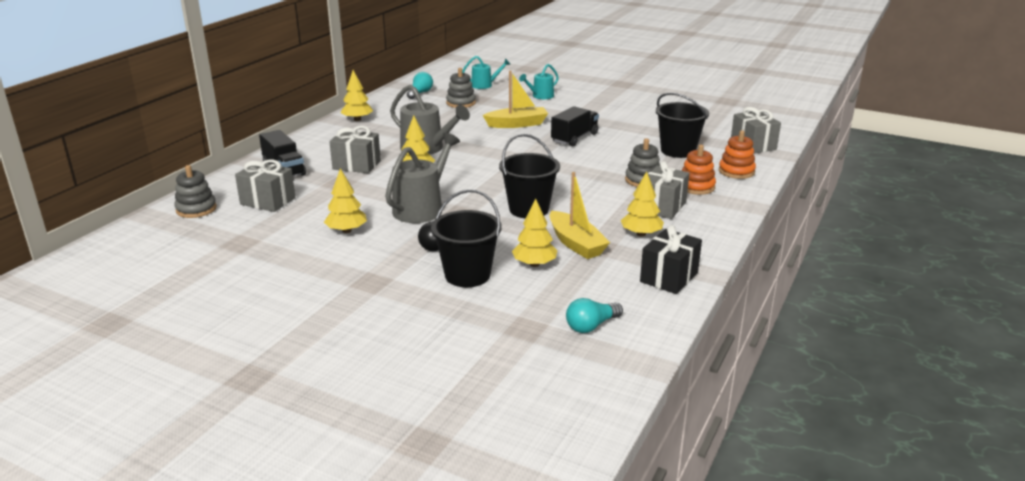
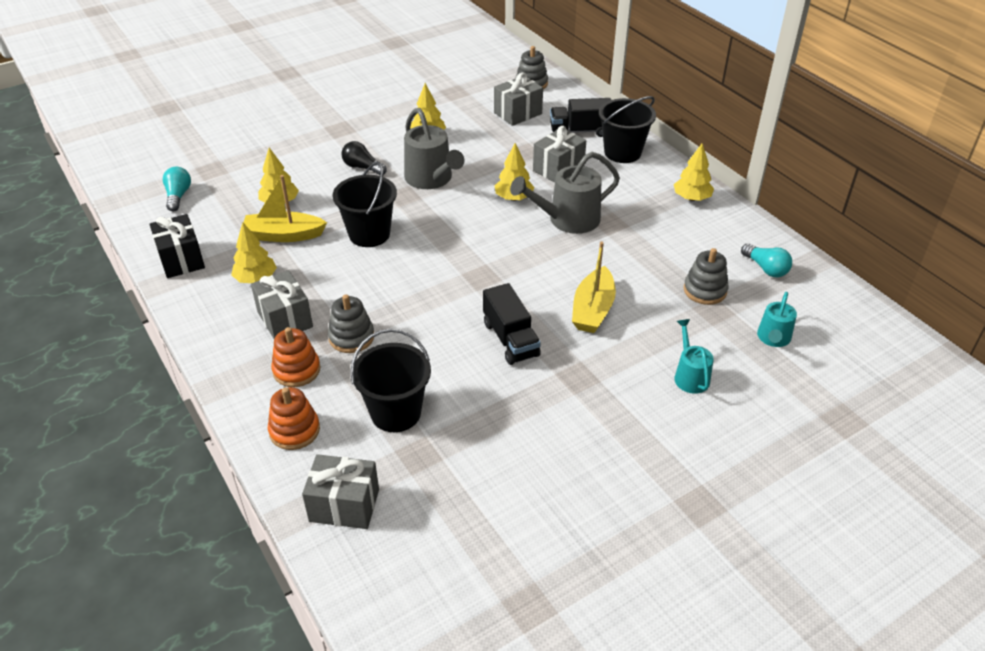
camera: 120 degrees right, 15 degrees up
black bucket [431,189,501,287] -> black bucket moved to [599,96,656,163]

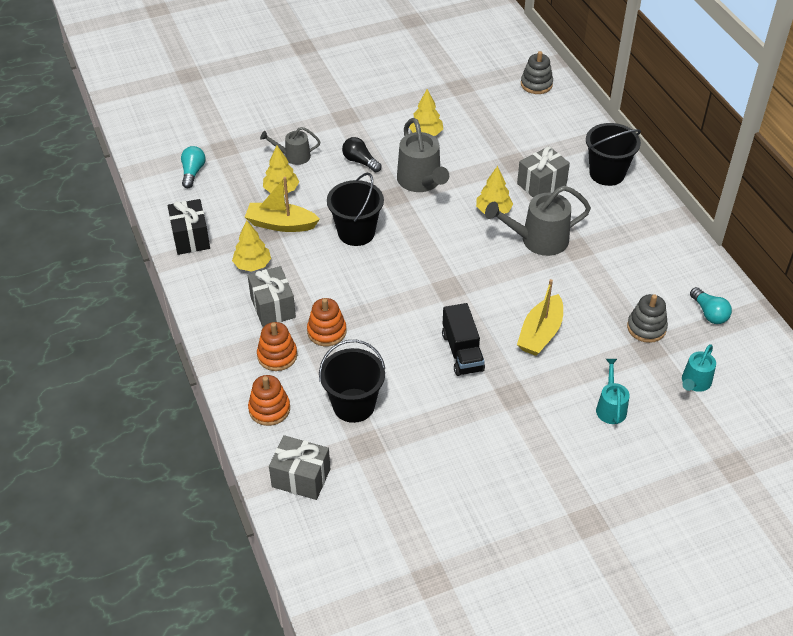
camera: 10 degrees right, 5 degrees up
grey stacking toy [328,294,374,353] -> orange stacking toy [307,298,346,346]
grey gift [494,73,543,126] -> none
black truck [550,98,611,137] -> none
yellow tree [674,144,714,201] -> none
none -> grey watering can [260,127,321,165]

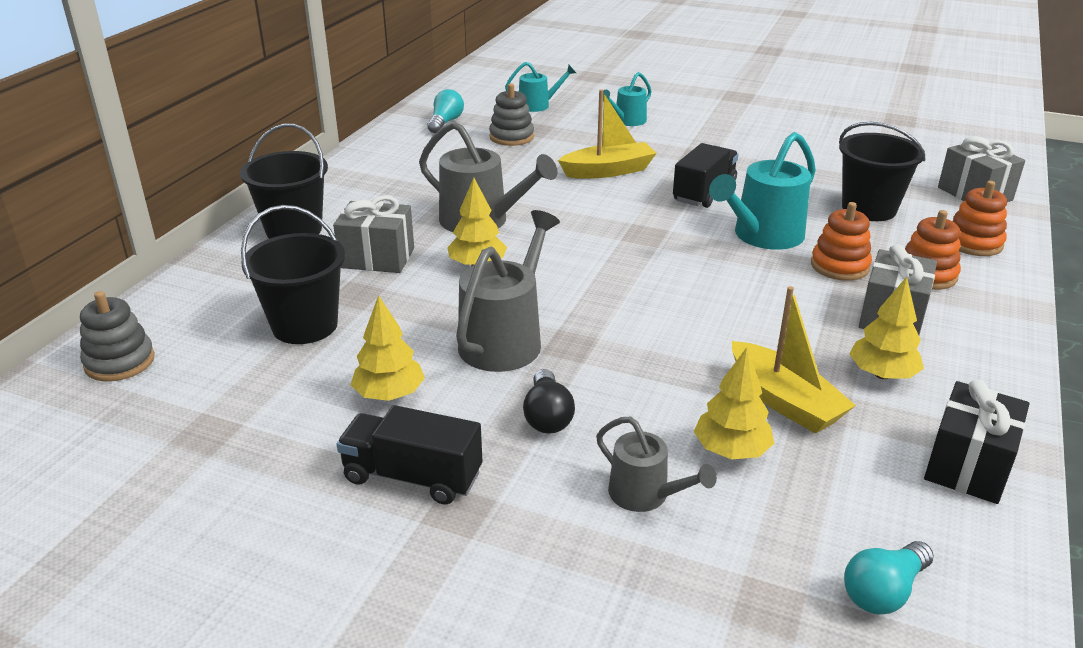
camera: 135 degrees left, 15 degrees down
black bucket [327,172,384,246] -> black bucket moved to [241,205,345,344]
none -> black truck [337,405,482,504]
none -> turquoise watering can [709,132,816,250]

